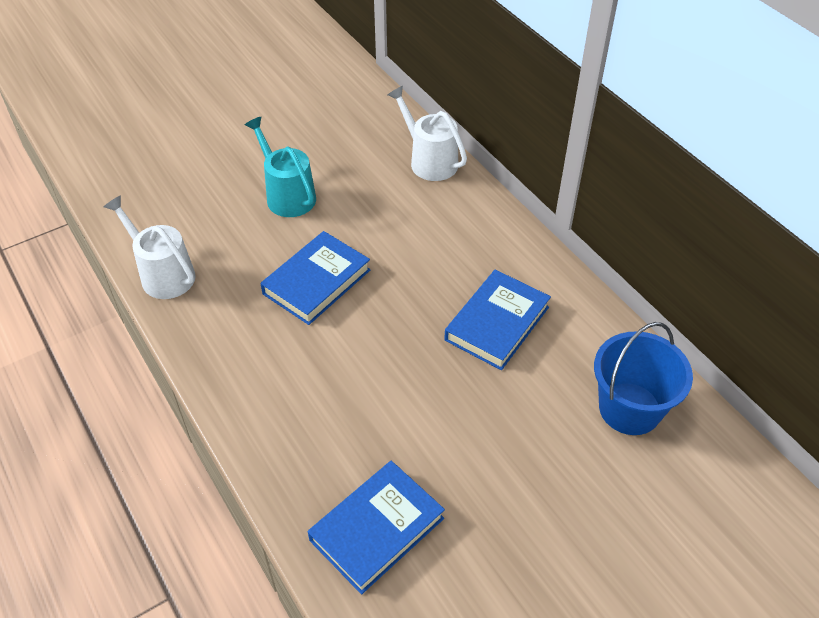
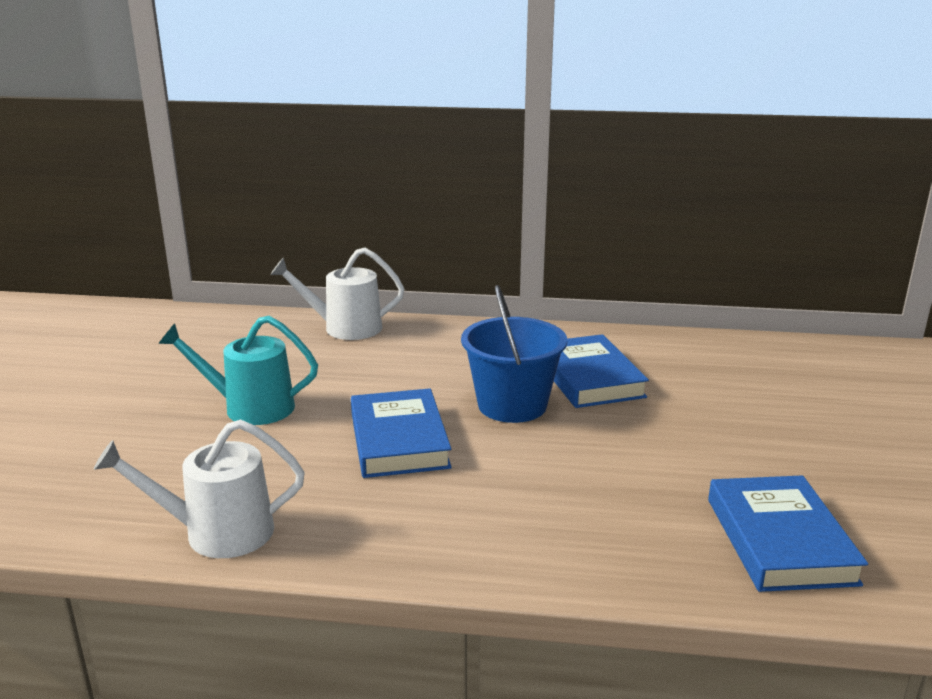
camera: 50 degrees left, 25 degrees down
blue bucket [594,322,693,435] -> blue bucket moved to [461,285,567,423]

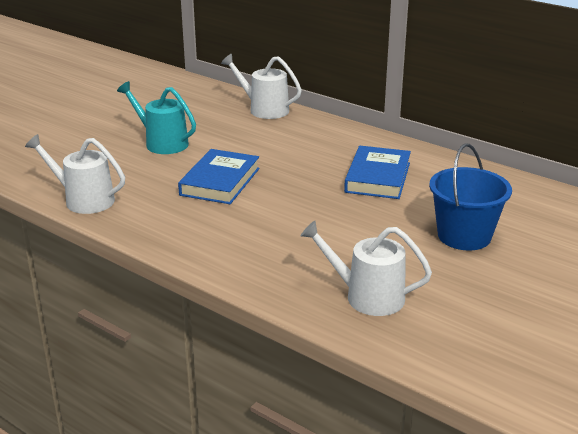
camera: 30 degrees right, 5 degrees up
blue bucket [461,285,567,423] -> blue bucket moved to [429,144,512,250]
blue book [708,475,868,592] -> white watering can [300,221,432,316]

